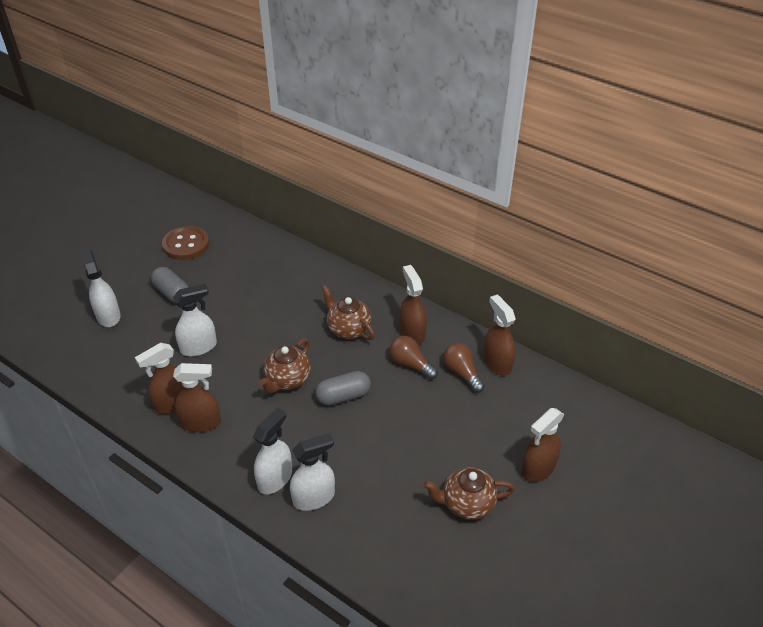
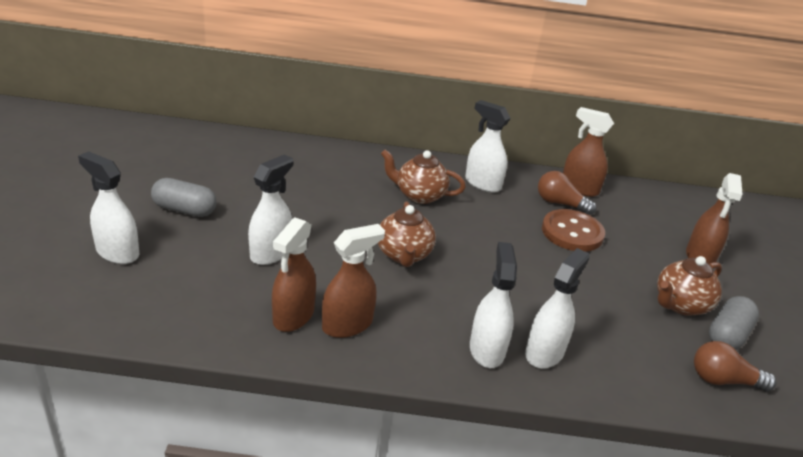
camera: 35 degrees left, 10 degrees down
brown button [162,226,209,260] -> brown button moved to [542,209,605,252]
grey capsule [315,371,371,406] -> grey capsule moved to [709,296,759,350]
brown light bulb [389,336,438,380] -> brown light bulb moved to [694,341,776,391]
brown spray bottle [400,265,427,344] -> white spray bottle [465,100,511,193]

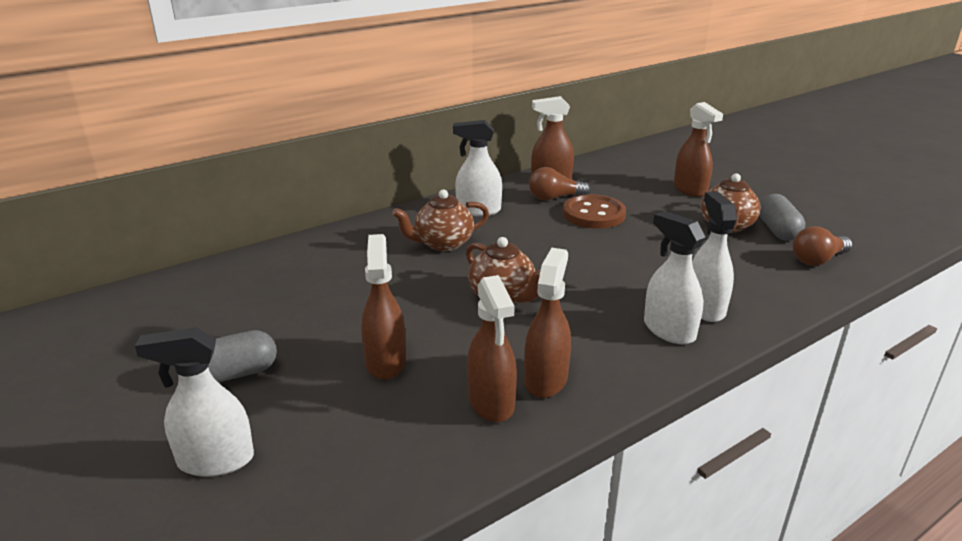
camera: 35 degrees left, 5 degrees down
white spray bottle [248,155,293,265] -> brown spray bottle [361,234,406,380]

